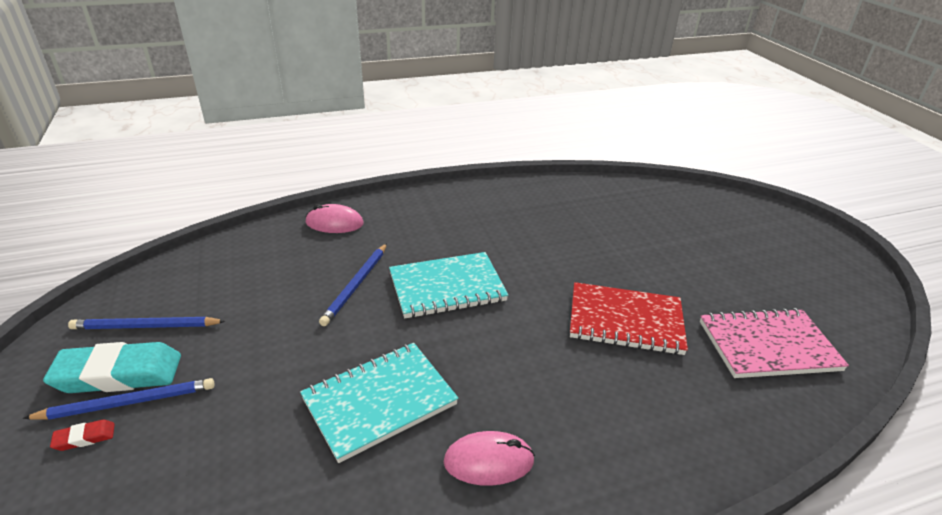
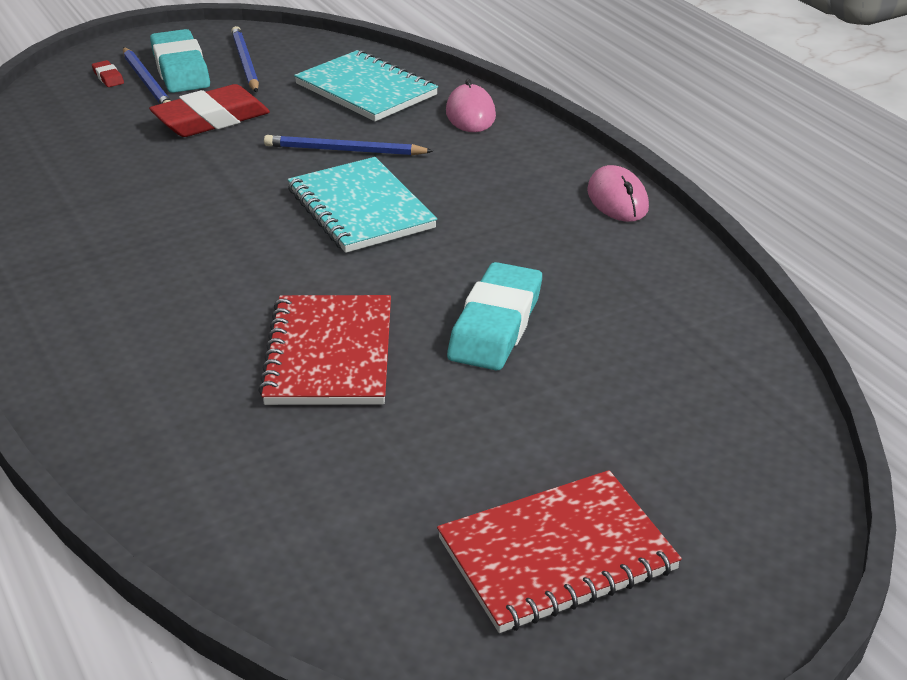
camera: 80 degrees right, 0 degrees up
turquoise notebook [300,343,458,463] -> turquoise notebook moved to [294,50,438,121]
pink mouse [444,431,535,486] -> pink mouse moved to [587,165,649,222]
pink notebook [700,308,849,378] -> none
none -> red eraser [149,84,270,137]
none -> red notebook [437,470,682,633]
none -> turquoise eraser [447,262,542,371]

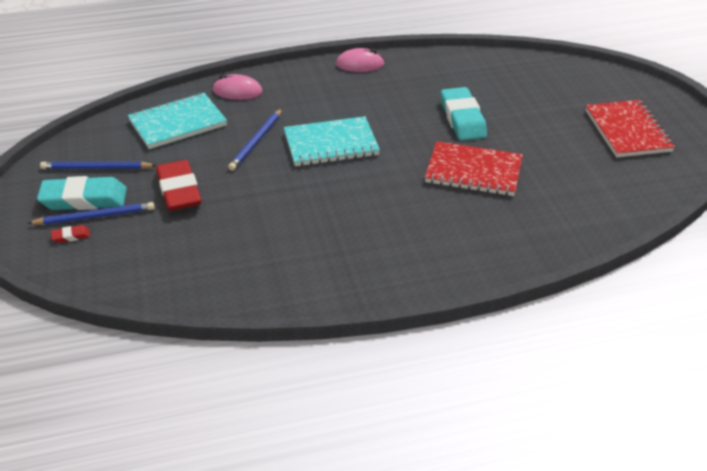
camera: 75 degrees left, 5 degrees up
turquoise eraser [447,262,542,371] -> turquoise eraser turned 45 degrees clockwise [441,87,487,141]

